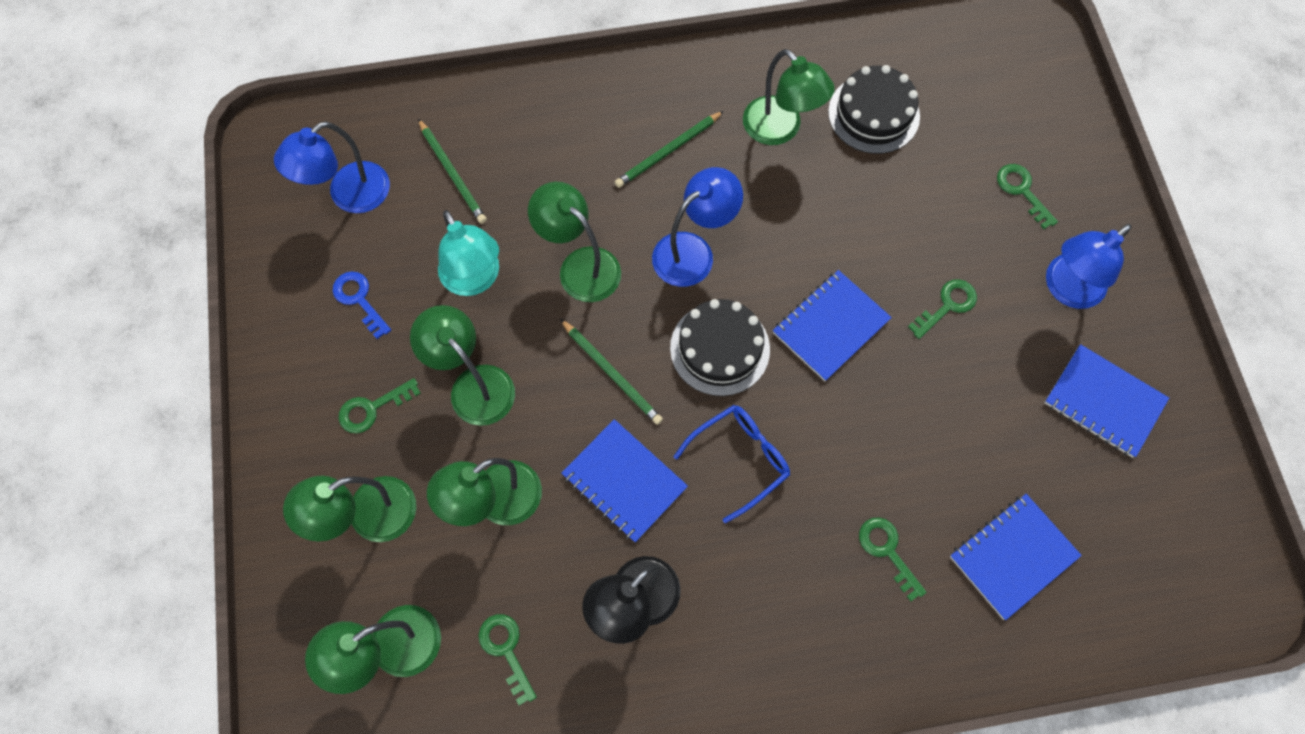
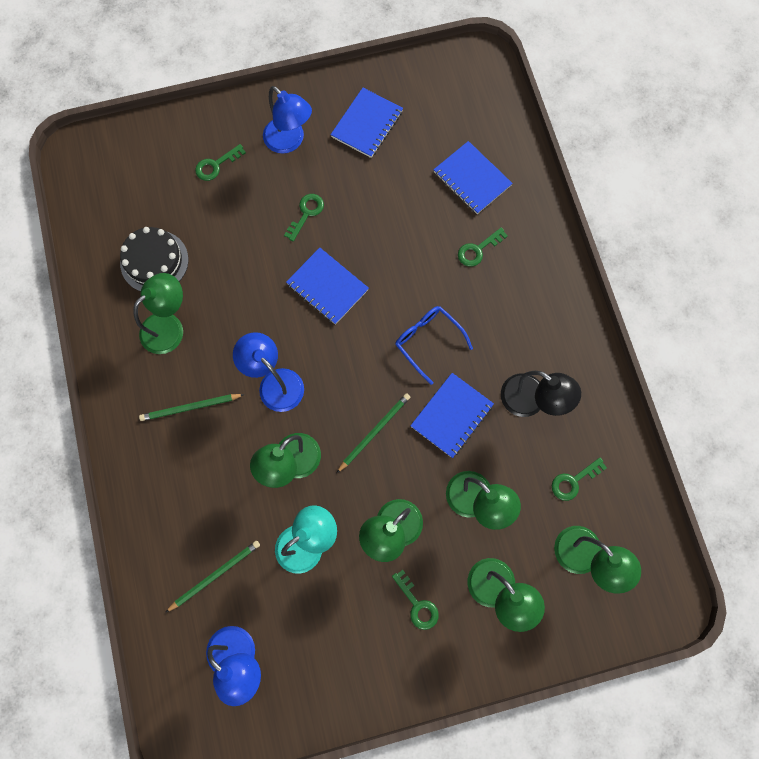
camera: 95 degrees left, 5 degrees up
blue key [333,272,391,339] -> none
green pencil [615,111,724,188] -> green pencil turned 120 degrees clockwise [139,394,245,421]
black cake [670,299,770,396] -> none
green key [908,279,977,339] -> green key turned 75 degrees clockwise [284,194,324,242]

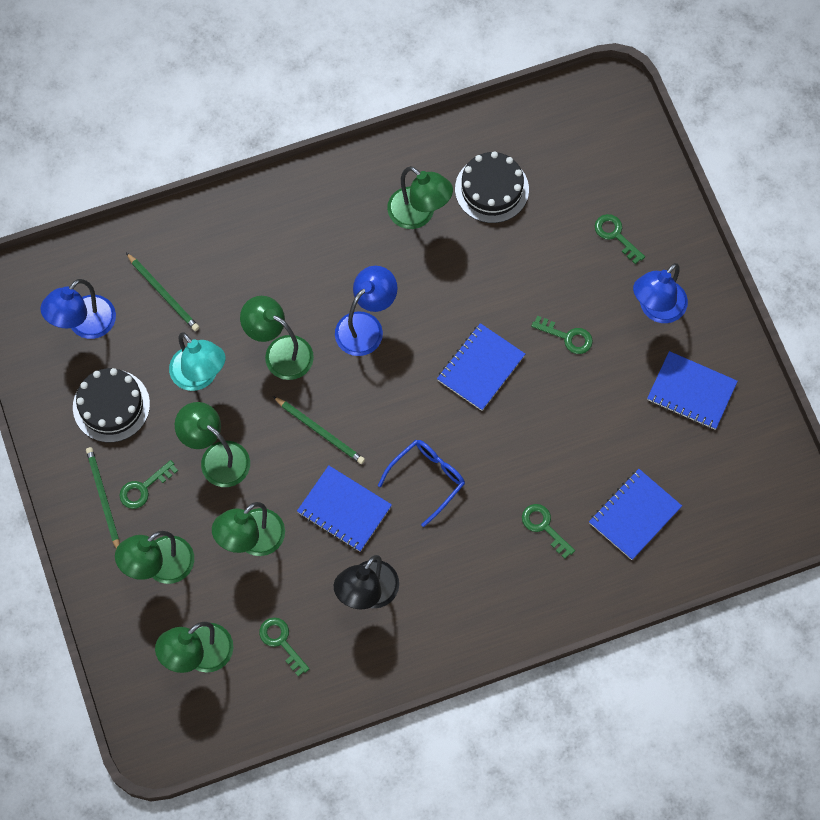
camera: 85 degrees right, 5 degrees down
green pencil [139,394,245,421] -> green pencil moved to [86,447,120,549]
none -> black cake [73,368,150,442]

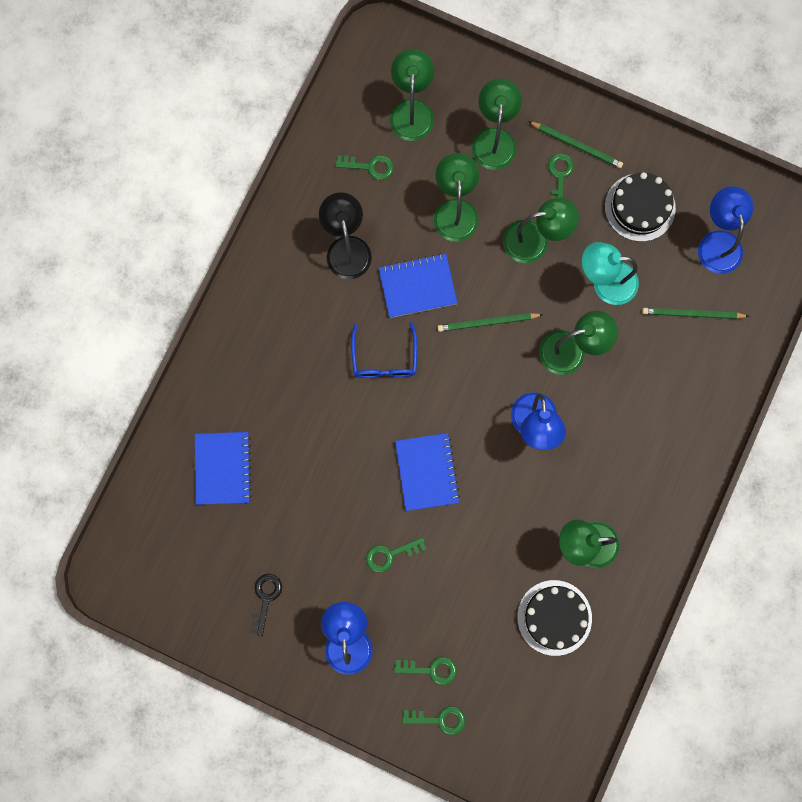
camera: 135 degrees right, 10 degrees up
green key [522,504,575,559] -> green key moved to [402,706,466,735]
blue notebook [647,351,738,430] -> black key [250,574,282,636]

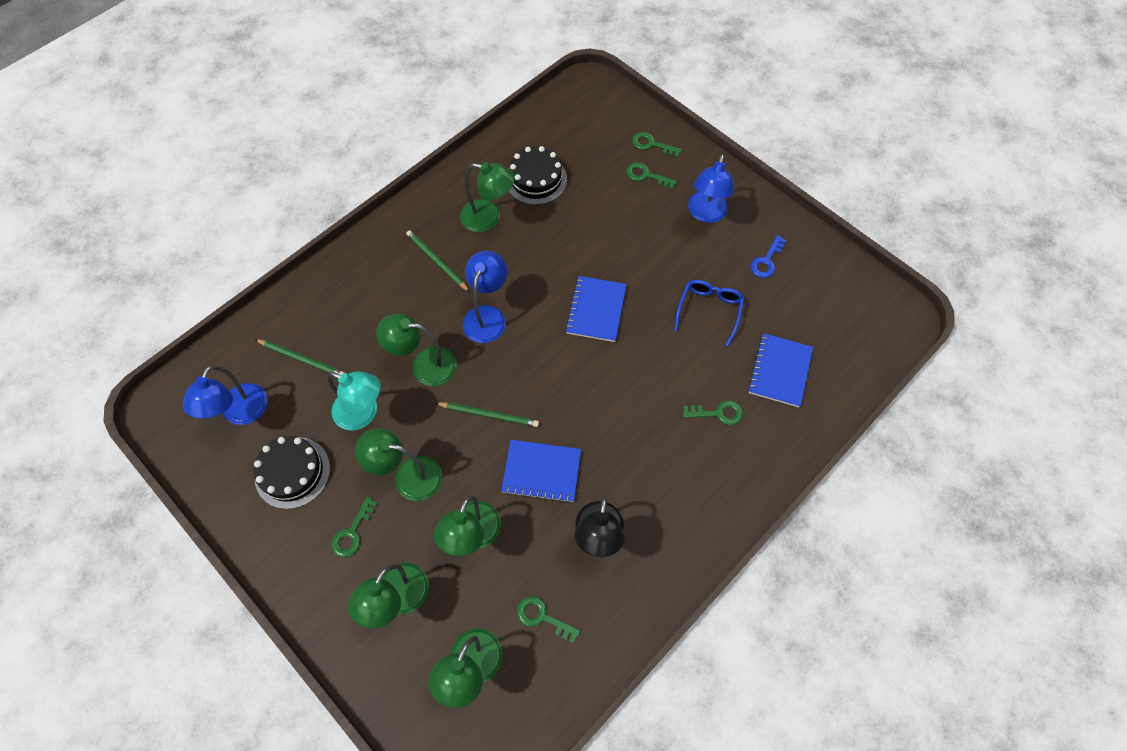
camera: 160 degrees left, 15 degrees down
black key [250,574,282,636] -> blue key [750,235,787,278]
blue glasses [351,322,417,378] -> blue glasses moved to [674,280,744,346]
green key [366,537,426,573] -> green key moved to [683,400,743,425]
green pencil [528,121,623,168] -> green pencil moved to [406,230,470,292]

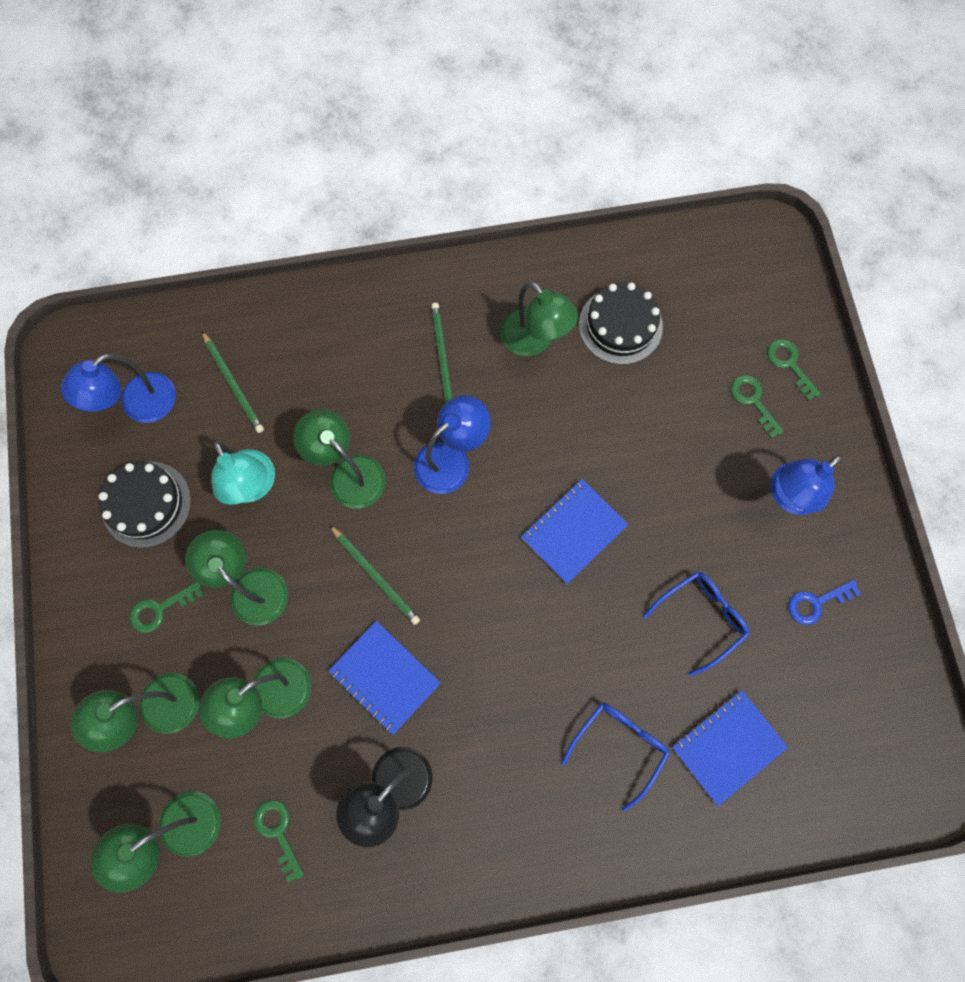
camera: 35 degrees right, 10 degrees up
green key [683,400,743,425] -> blue glasses [561,703,670,812]

